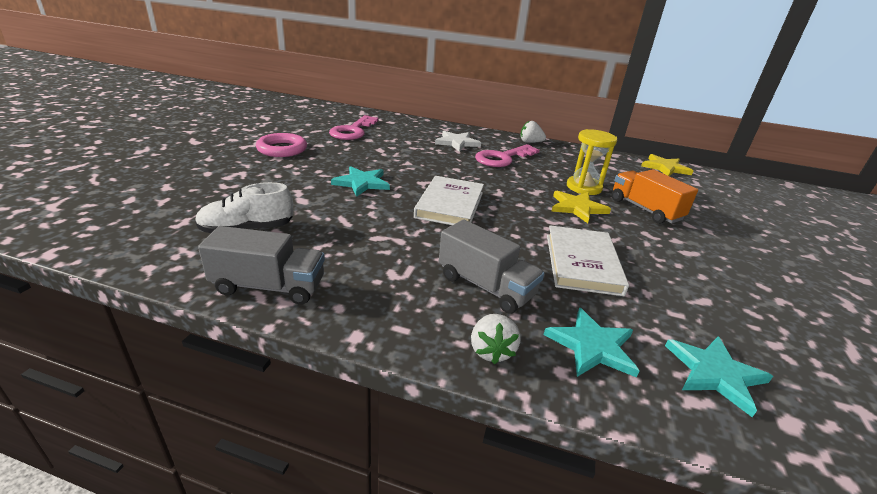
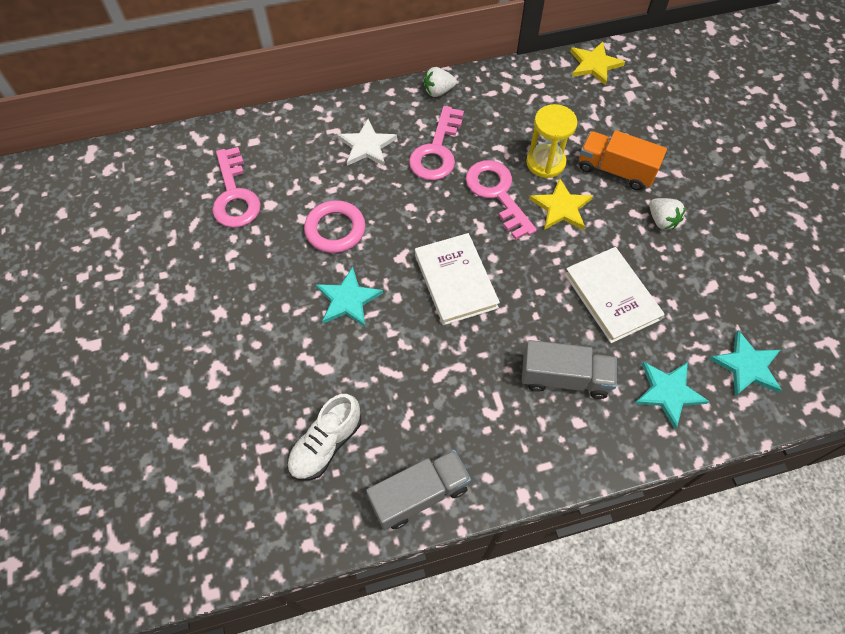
camera: 30 degrees left, 30 degrees up
pink ring [256,133,307,157] -> pink ring moved to [304,200,365,253]
white strawberry [471,314,521,364] -> white strawberry moved to [649,198,686,230]
none -> pink key [465,160,537,240]

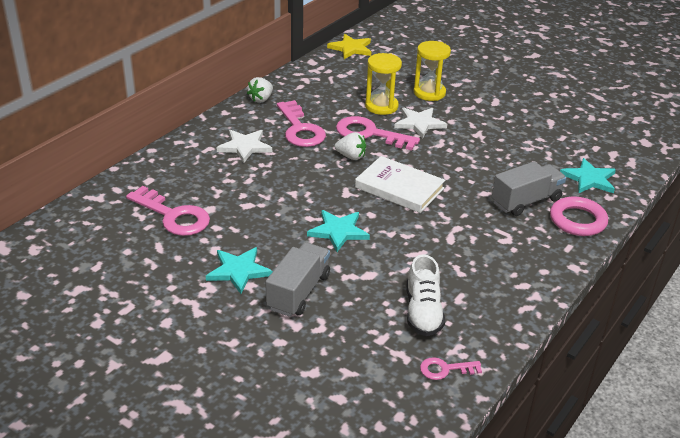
camera: 40 degrees left, 25 degrees down
pink ring [304,200,365,253] -> pink ring moved to [550,197,608,236]
grey truck [366,450,471,530] -> grey truck moved to [266,242,330,317]
yellow star [529,178,593,230] -> white star [394,107,447,138]
white book [564,247,665,343] -> none
orange truck [579,130,667,190] -> yellow hourglass [414,41,451,101]
white strawberry [649,198,686,230] -> white strawberry moved to [335,132,366,160]
turquoise star [710,330,782,396] -> turquoise star moved to [206,247,273,294]
none -> pink key [420,357,482,380]

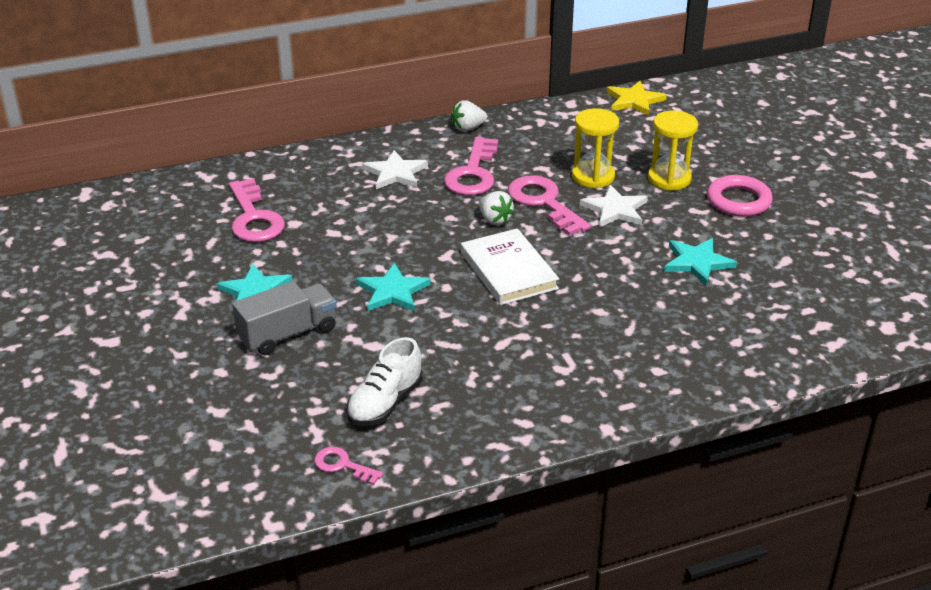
camera: 35 degrees right, 0 degrees up
grey truck [492,161,566,216] -> none
pink ring [550,197,608,236] -> pink ring moved to [707,175,773,217]
turquoise star [560,158,616,194] -> turquoise star moved to [664,238,737,285]

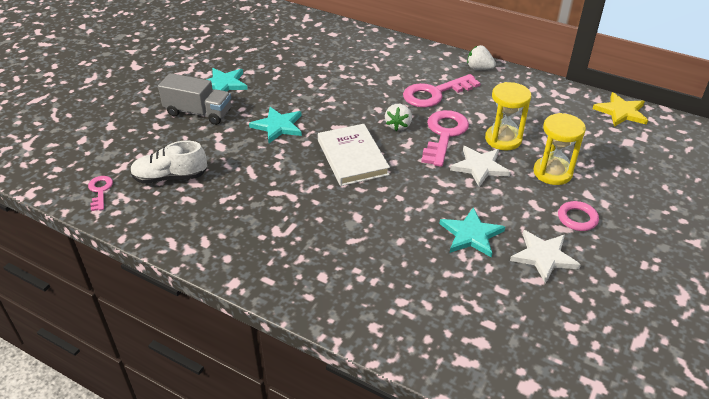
camera: 50 degrees right, 5 degrees up
pink key [229,178,285,242] -> none
white star [362,150,428,189] -> white star moved to [510,230,581,284]
white book [461,228,559,305] -> white book turned 45 degrees counterclockwise [318,124,390,186]
pink ring [707,175,773,217] -> pink ring [558,201,599,231], size x0.66

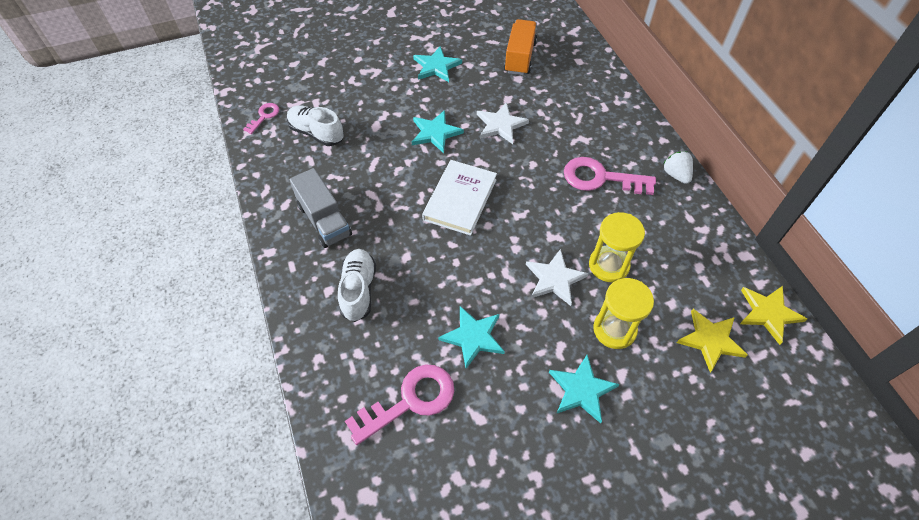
camera: 40 degrees right, 15 degrees up
grey truck [158,73,231,125] -> grey truck moved to [290,168,352,248]
white strawberry [385,104,412,131] -> none
pink key [421,110,469,167] -> pink key moved to [345,365,454,445]
white star [510,230,581,284] -> white star moved to [477,102,529,144]
pink ring [558,201,599,231] -> turquoise star [549,355,620,423]
none -> white shoe [338,249,376,322]
none -> orange truck [504,19,537,75]
none -> yellow star [677,309,748,372]

